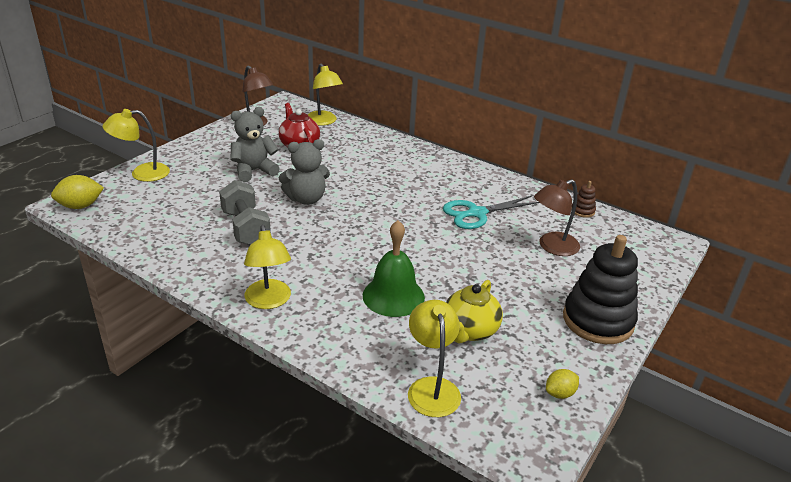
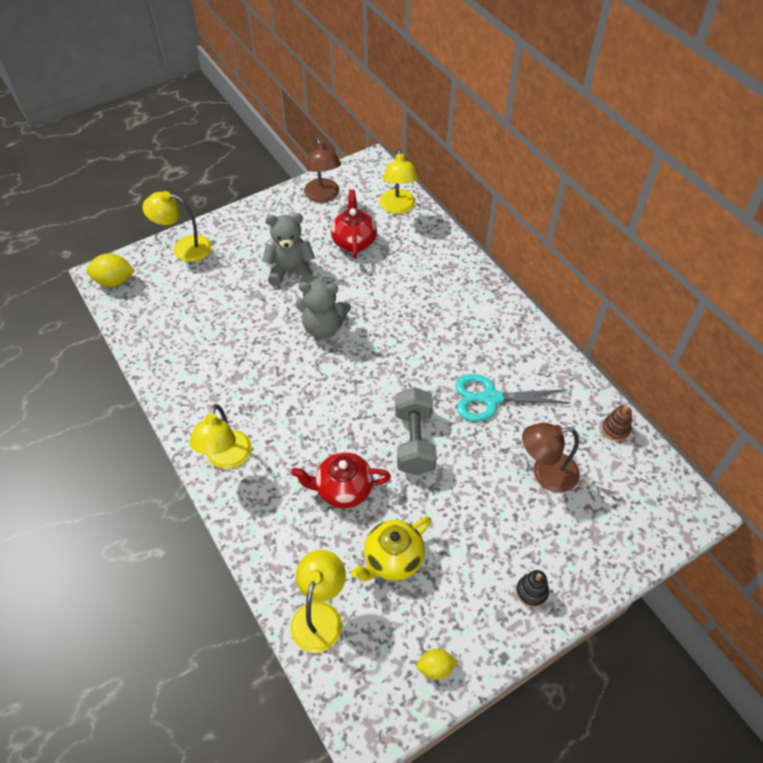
camera: 25 degrees right, 20 degrees up
grey dumbbell [219,180,271,245] -> grey dumbbell moved to [395,388,437,475]
green bell [363,220,425,317] -> red teapot [291,452,391,508]
black stacking toy [563,235,638,344] -> black stacking toy [516,570,549,607], size x0.42

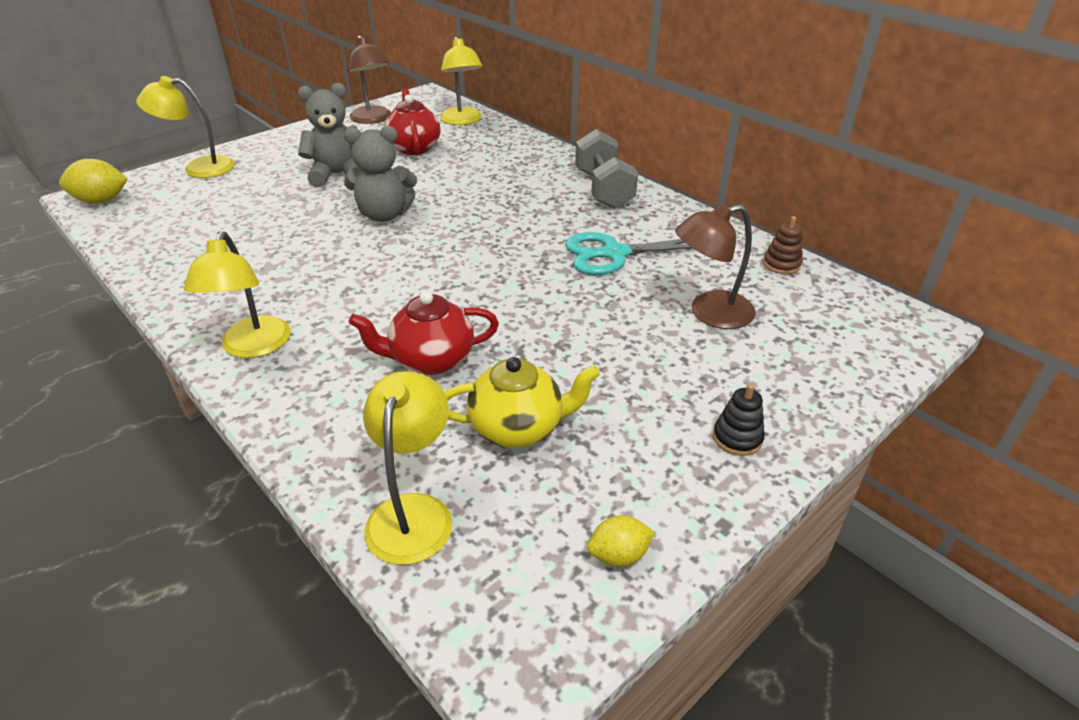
camera: 10 degrees left, 15 degrees down
yellow teapot [351,516,431,581] -> yellow teapot turned 135 degrees counterclockwise [444,357,600,448]
grey dumbbell [395,388,437,475] -> grey dumbbell moved to [575,129,638,209]

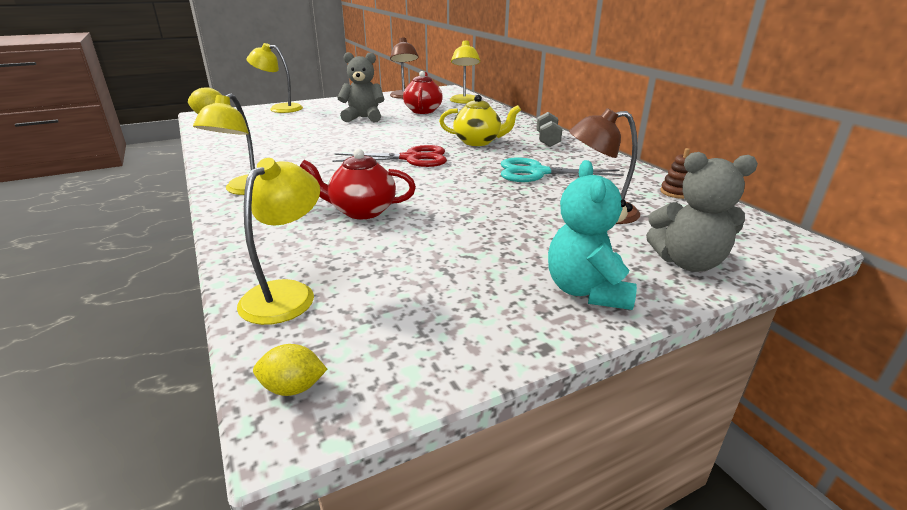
camera: 15 degrees right, 10 degrees down
grey teddy bear [344,126,417,222] -> grey teddy bear moved to [646,152,758,272]
yellow teapot [444,357,600,448] -> yellow teapot moved to [439,95,521,146]
grey dumbbell [575,129,638,209] -> grey dumbbell [536,112,562,147], size x0.66
yellow lemon [587,515,655,567] -> yellow lemon moved to [253,344,327,396]
black stacking toy [713,384,765,456] -> turquoise teddy bear [548,160,637,310]
none -> red scissors [332,145,447,167]

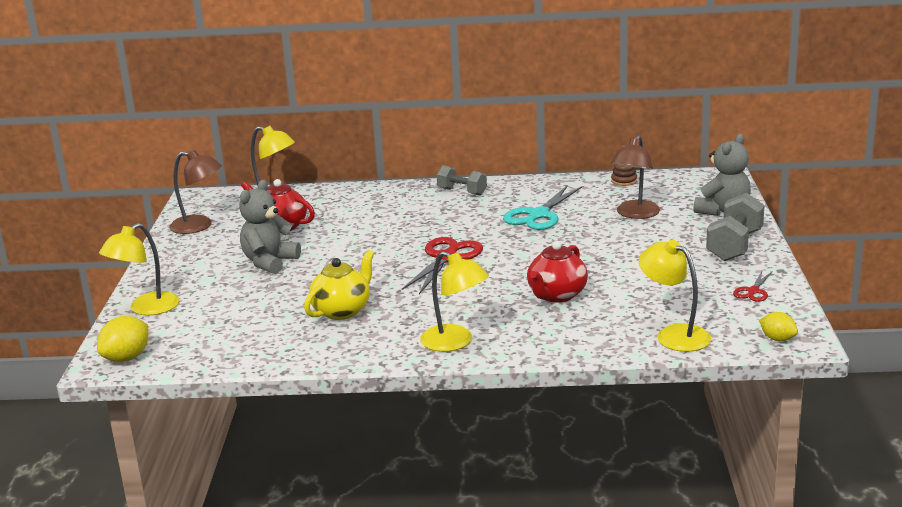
camera: 60 degrees left, 5 degrees down
yellow lemon [253,344,327,396] -> yellow lemon turned 75 degrees counterclockwise [759,312,798,341]
yellow teapot [439,95,521,146] -> yellow teapot moved to [304,250,374,320]
turquoise teddy bear [548,160,637,310] -> grey dumbbell [706,193,764,261]
none -> red scissors [733,272,772,302]

